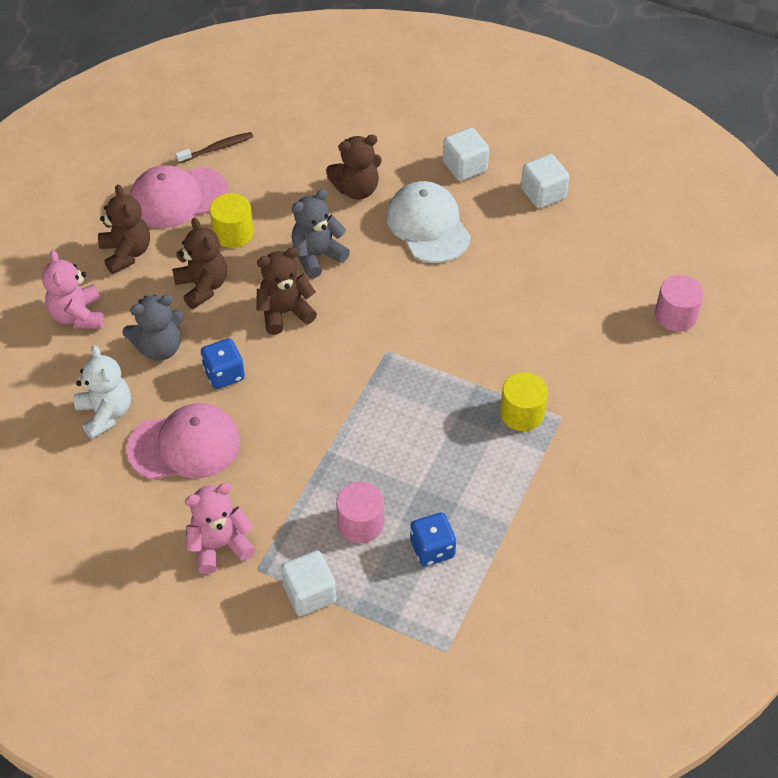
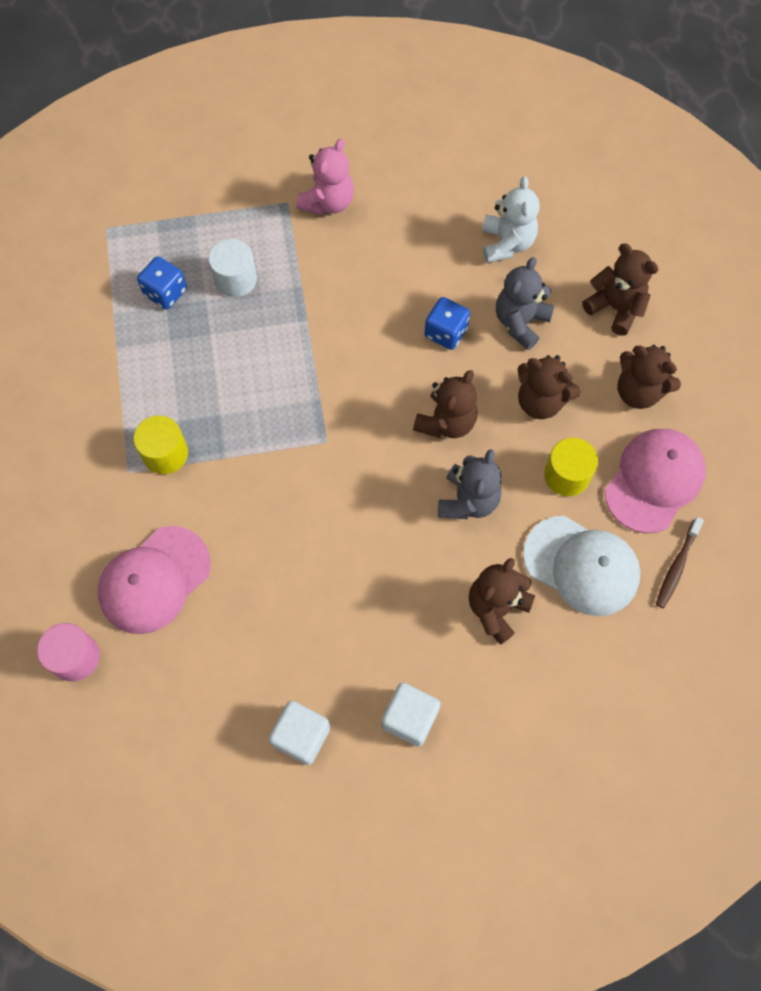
camera: 145 degrees right, 15 degrees up
pink teddy bear [42,250,104,329] -> brown teddy bear [582,244,658,336]
white teddy bear [74,345,131,439] -> white teddy bear turned 120 degrees counterclockwise [482,176,540,263]
pink cap [126,403,240,480] -> pink cap moved to [98,526,211,634]
white cube [281,551,336,616] -> none
pink cylinder [336,482,384,543] -> white cylinder [209,239,257,297]
white cap [386,181,471,263] -> white cap moved to [523,516,640,616]

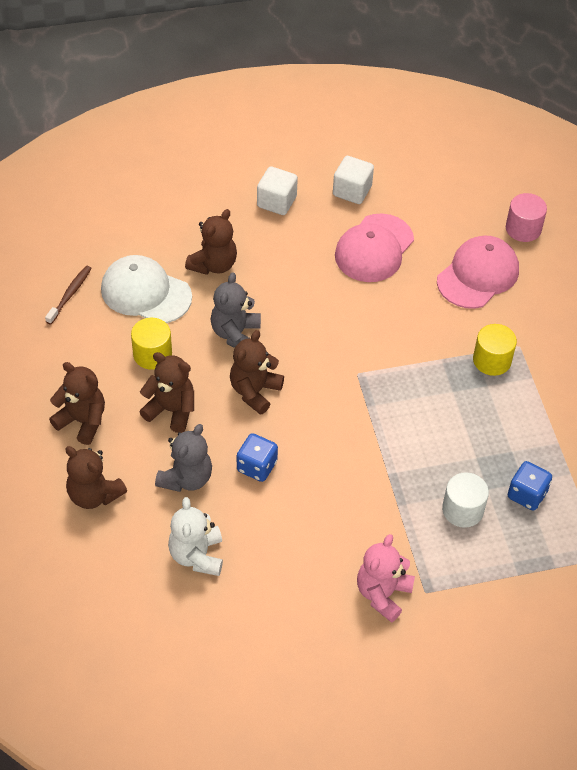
camera: 175 degrees right, 15 degrees down
pink cap [604,429,706,534] -> pink cap moved to [335,213,414,282]

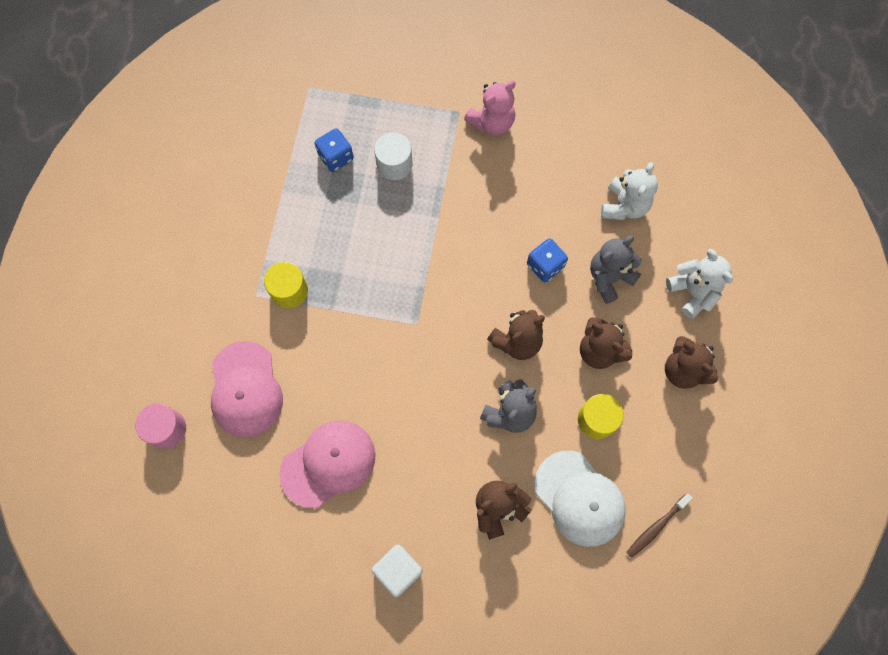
camera: 155 degrees left, 20 degrees up
brown teddy bear [65,446,127,509] -> white teddy bear [666,249,733,319]
white cube [333,156,374,204] -> none
pink cap [437,236,519,309] -> pink cap turned 75 degrees counterclockwise [211,341,283,437]

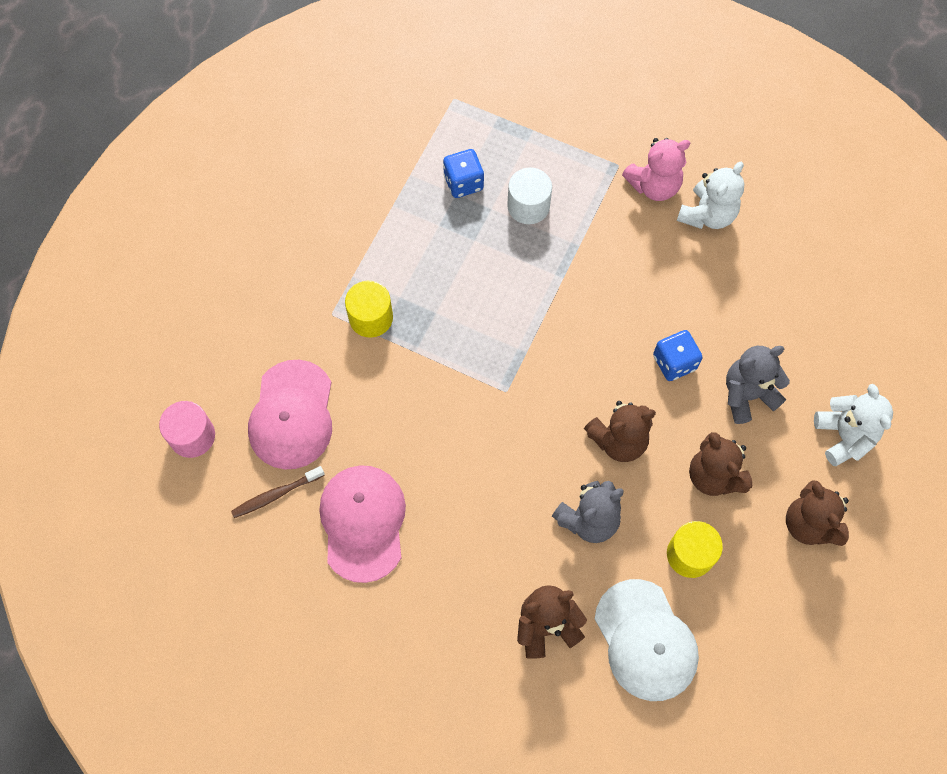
camera: 15 degrees right, 5 degrees down
pink cap [279,421,376,508] -> pink cap turned 75 degrees counterclockwise [319,465,406,583]
white cube [372,545,423,597] -> none
white teddy bear [601,162,658,220] -> white teddy bear moved to [677,162,744,229]
brown toothbrush [626,494,693,558] -> brown toothbrush moved to [231,466,325,518]

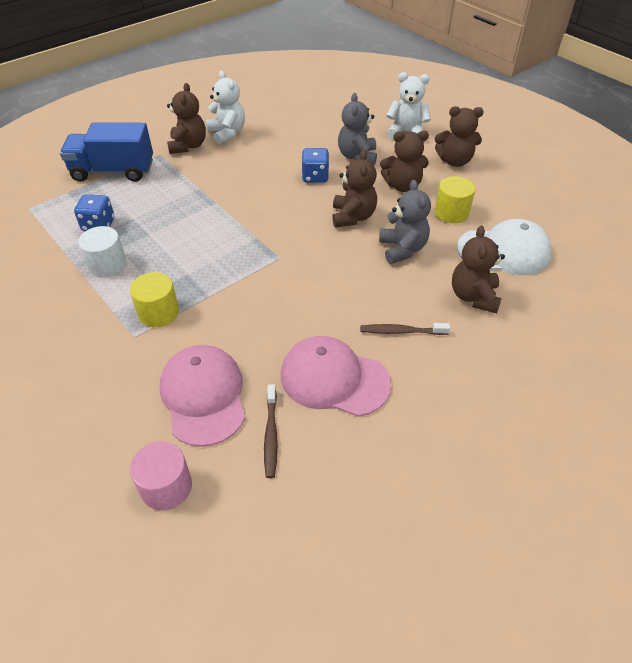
camera: 65 degrees left, 20 degrees down
pink cap [248,360,332,469] -> pink cap turned 135 degrees counterclockwise [160,345,245,447]
white cylinder [507,168,552,224] -> white cylinder moved to [78,226,127,278]
pink teddy bear [622,138,690,201] -> brown teddy bear [167,83,206,154]
none -> blue truck [60,123,153,182]
none -> brown toothbrush [360,323,450,335]

